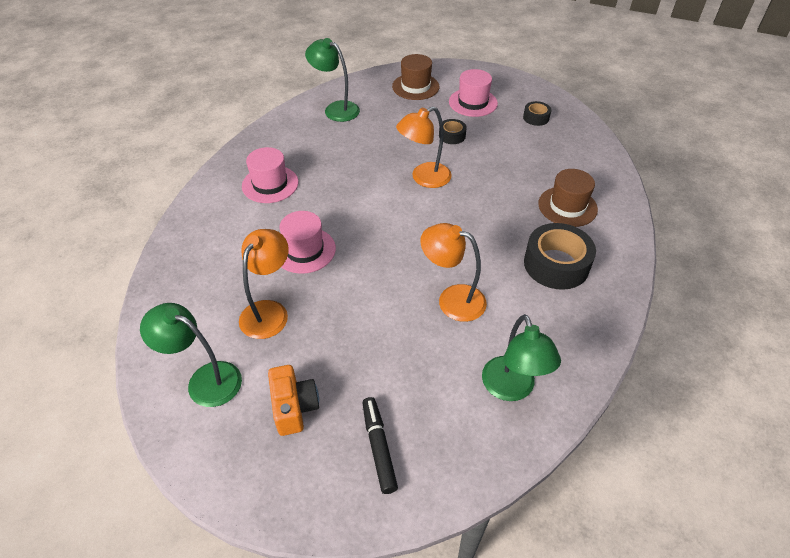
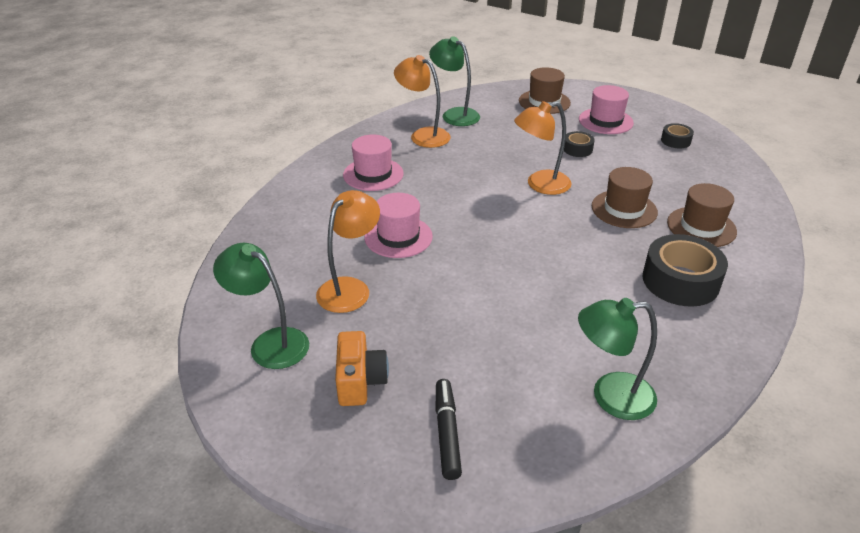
camera: 10 degrees right, 10 degrees down
orange lamp [420,223,487,322] -> orange lamp moved to [394,55,451,148]
green lamp [482,314,561,401] -> green lamp turned 90 degrees clockwise [578,298,657,420]
none -> brown hat [592,167,658,228]

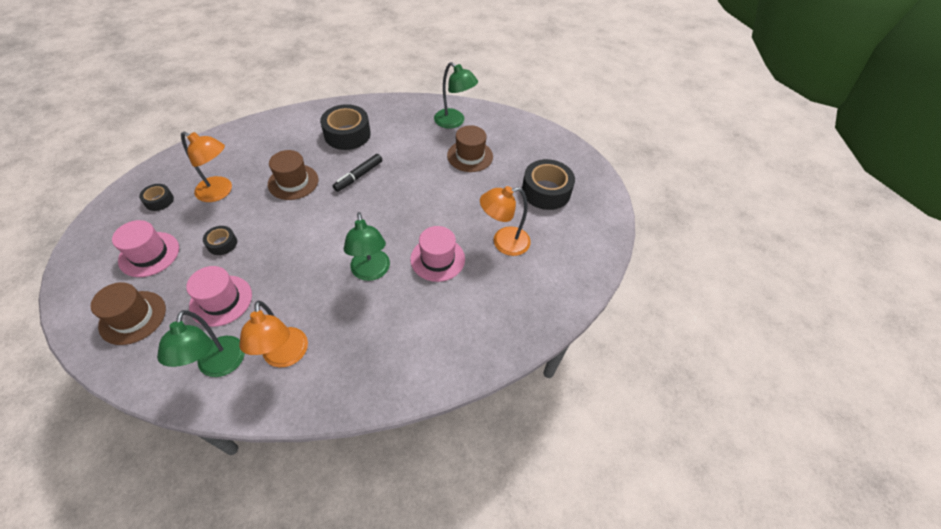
camera: 140 degrees left, 15 degrees up
green lamp [213,243,309,369] -> green lamp moved to [344,212,390,281]
orange camera [335,331,389,406] -> black tape [522,159,575,210]
pink hat [343,135,404,191] -> pink hat moved to [186,266,252,327]
black marker [436,379,462,480] -> black marker moved to [333,154,382,192]
orange lamp [514,101,571,195] -> orange lamp moved to [181,132,232,202]
brown hat [667,183,737,247] -> brown hat moved to [447,125,493,172]

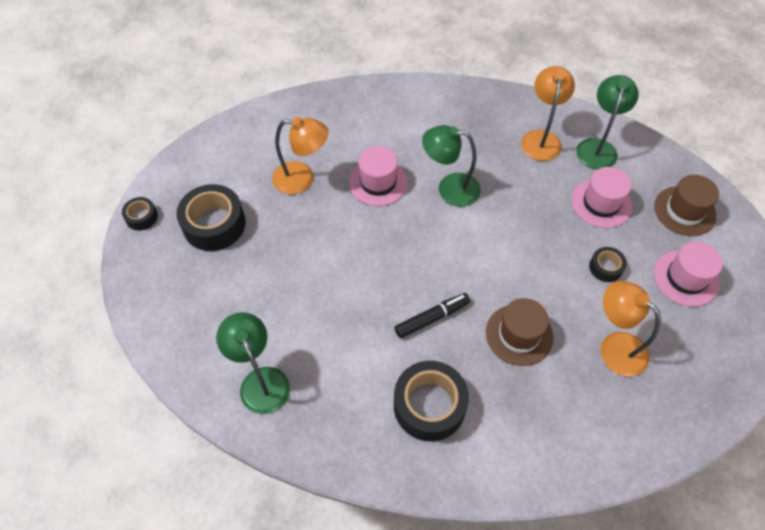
camera: 155 degrees left, 5 degrees up
black tape [139,184,174,211] -> black tape moved to [122,197,158,231]
green lamp [344,212,390,281] -> green lamp turned 90 degrees counterclockwise [422,125,481,206]
brown hat [447,125,493,172] -> none

